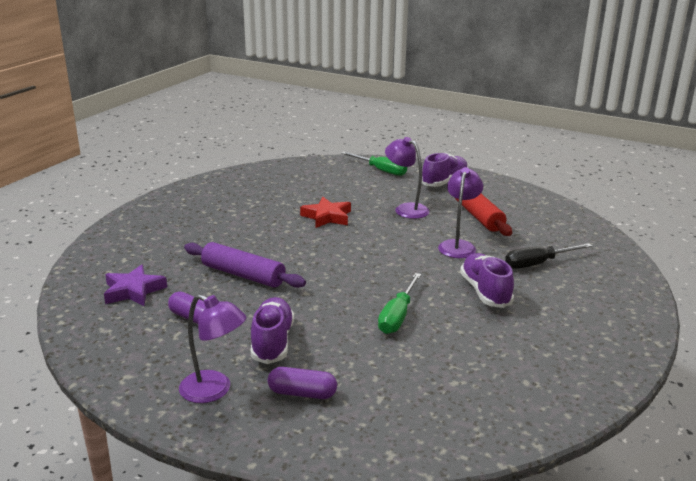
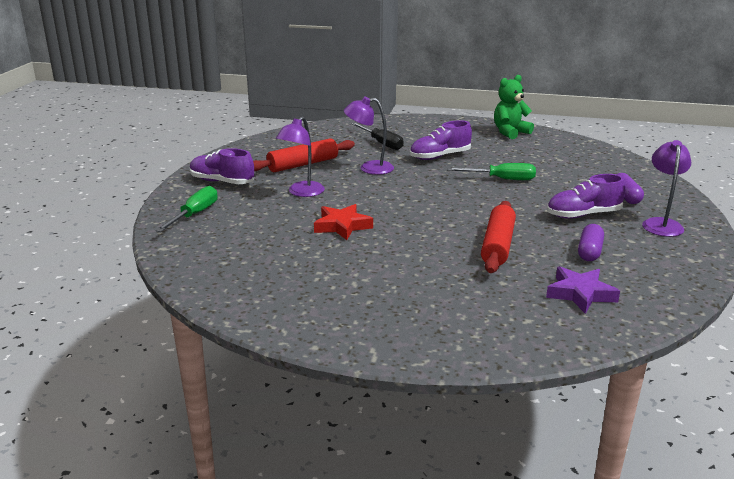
camera: 105 degrees left, 0 degrees up
purple rolling pin [184,242,306,288] -> red rolling pin [481,201,516,273]
none -> green teddy bear [494,75,534,139]

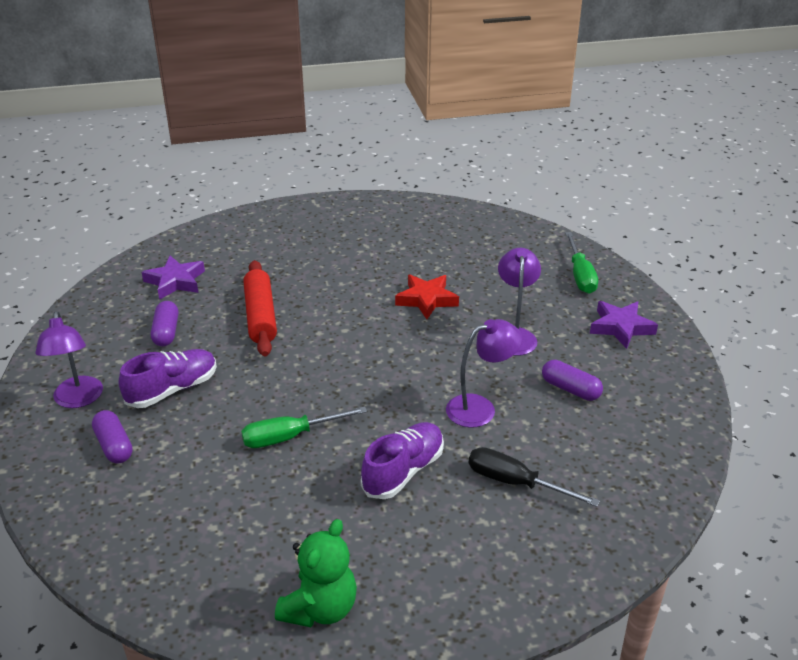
camera: 155 degrees right, 10 degrees up
purple shoe [190,148,254,184] -> purple star [590,301,658,349]
red rolling pin [253,138,355,172] -> purple capsule [542,360,603,401]

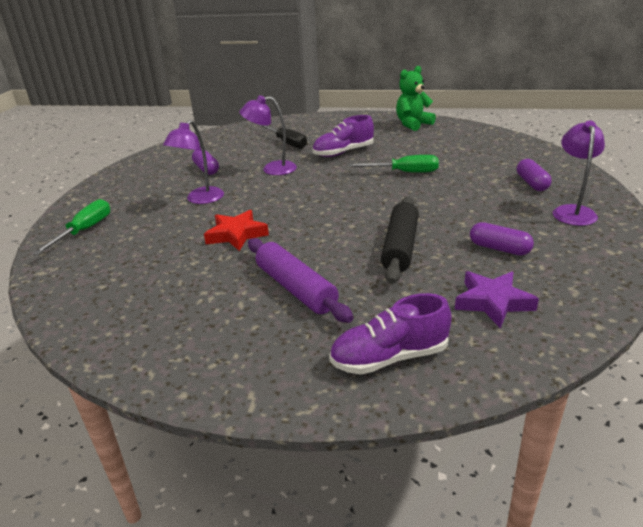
camera: 155 degrees left, 5 degrees down
purple shoe [119,349,217,408] -> purple shoe moved to [329,293,452,374]
purple capsule [151,301,178,346] -> purple capsule turned 75 degrees counterclockwise [470,222,534,255]
red rolling pin [243,260,277,356] -> black rolling pin [381,197,419,284]
purple star [590,301,658,349] -> none
none -> purple rolling pin [248,238,353,323]

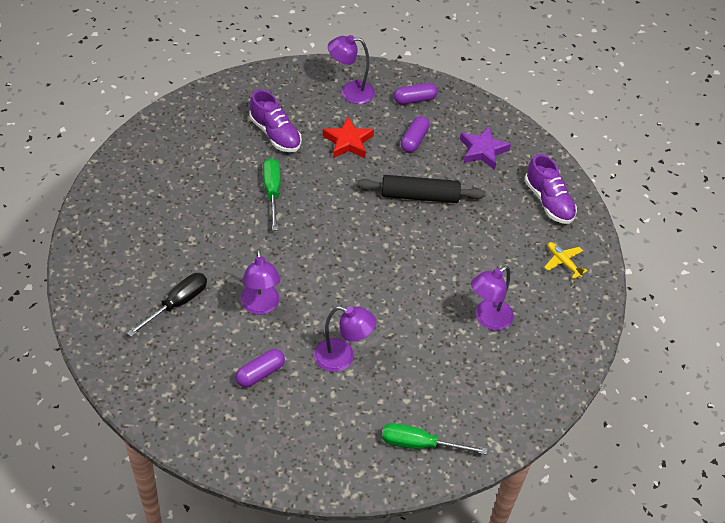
camera: 105 degrees left, 20 degrees up
red star [204,210,269,251] -> red star moved to [323,117,374,158]
purple rolling pin [248,238,353,323] -> none
purple shoe [312,115,374,157] -> purple shoe moved to [249,90,302,152]
green teddy bear [396,66,436,131] -> none
purple capsule [517,159,552,191] -> purple capsule moved to [394,83,438,105]
none -> purple lamp [471,266,514,330]
none -> yellow plane [544,242,588,279]

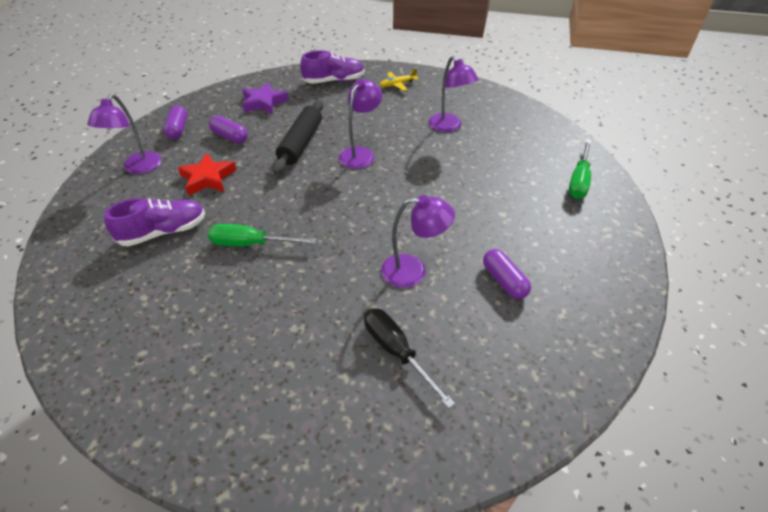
camera: 75 degrees left, 5 degrees down
purple lamp [314,306,376,372] -> purple lamp moved to [339,79,382,169]

